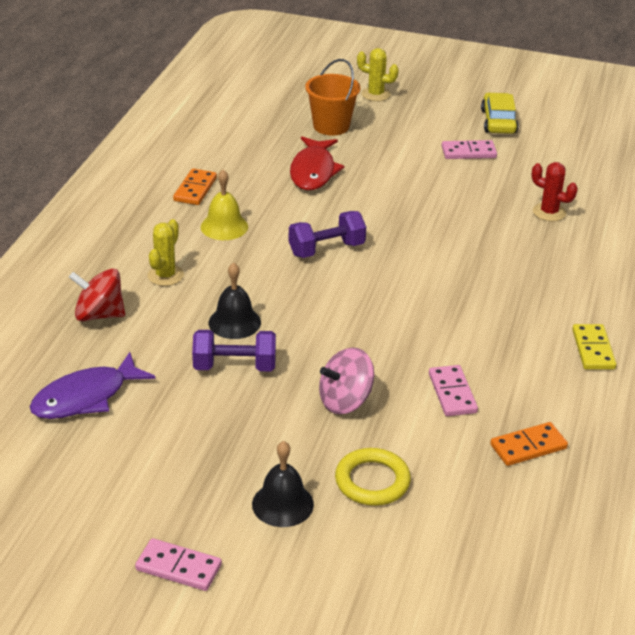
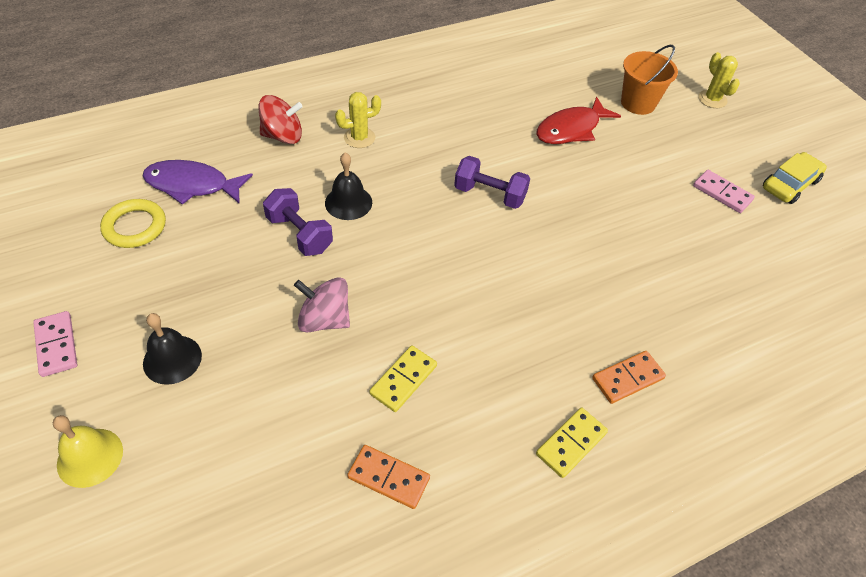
camera: 45 degrees right, 15 degrees up
red spinning top [69,268,125,321] -> red spinning top turned 120 degrees clockwise [259,95,303,144]
orange domino [173,168,217,205] -> orange domino moved to [592,351,666,404]
yellow bell [201,170,248,240] -> yellow bell moved to [53,415,123,488]
yellow ring [335,448,411,506] -> yellow ring moved to [100,199,166,248]
pink domino [429,365,478,416] -> yellow domino [369,346,437,412]
red cactus [532,162,578,221] -> none

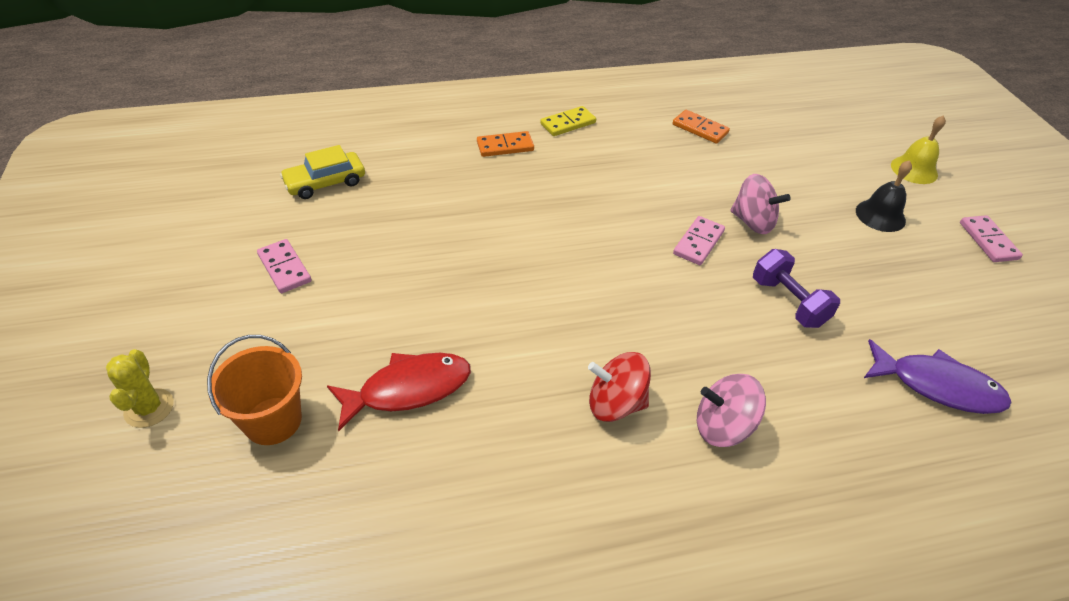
camera: 165 degrees left, 5 degrees down
yellow ring [100,199,166,248] -> none
red spinning top [259,95,303,144] -> red spinning top moved to [588,352,651,422]
black bell [325,153,372,220] -> none
yellow cactus [335,92,381,148] -> pink spinning top [697,374,766,447]
yellow domino [369,346,437,412] -> none
purple dumbbell [454,156,530,209] -> none
yellow car [763,152,827,204] -> yellow car moved to [280,145,365,199]
none -> pink domino [673,216,725,265]

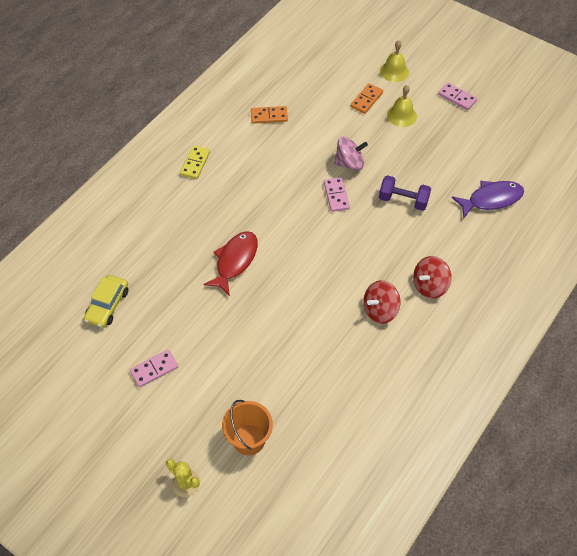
camera: 40 degrees left, 10 degrees up
pink domino [257,239,311,293] -> pink domino turned 45 degrees counterclockwise [130,350,178,387]
red fish [327,353,471,431] -> red fish moved to [203,231,258,296]
orange domino [477,131,534,157] -> orange domino moved to [350,83,383,114]
pink spinning top [697,374,766,447] -> red spinning top [413,256,452,298]
black bell [856,160,912,232] -> yellow bell [387,85,417,127]

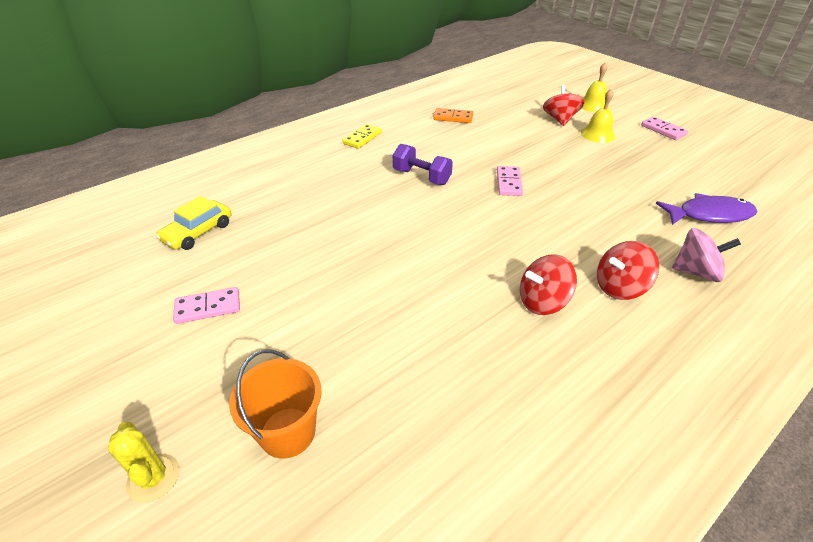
camera: 15 degrees right, 15 degrees down
red fish [203,231,258,296] -> none
pink spinning top [334,137,368,171] -> pink spinning top moved to [672,228,741,282]
orange domino [350,83,383,114] -> red spinning top [543,85,584,126]
purple dumbbell [379,175,431,211] -> purple dumbbell moved to [393,144,453,185]

